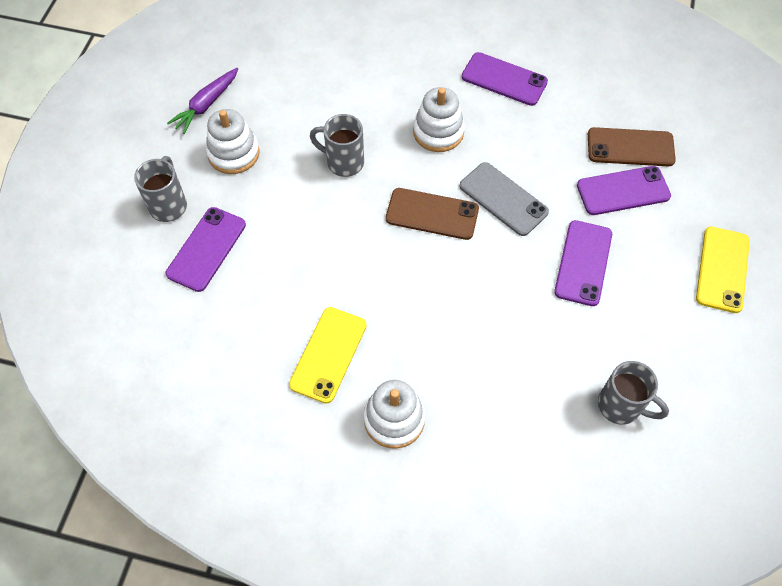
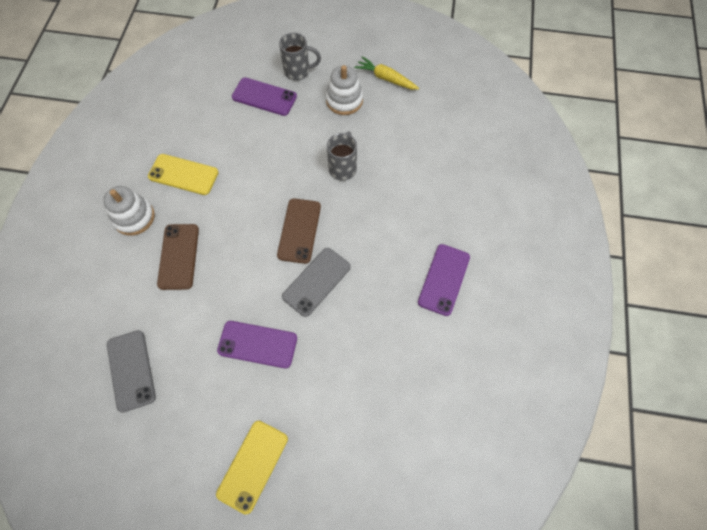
camera: 85 degrees right, 5 degrees up
purple carrot [167,68,238,134] -> yellow carrot [354,56,419,90]
white stacking toy [413,87,465,152] -> none
purple phone [577,166,671,215] -> none
brown phone [588,127,676,167] -> brown phone moved to [157,224,199,290]
grey mug [598,361,669,425] -> grey phone [107,330,156,413]
yellow phone [696,226,750,313] -> yellow phone turned 75 degrees counterclockwise [216,421,288,515]

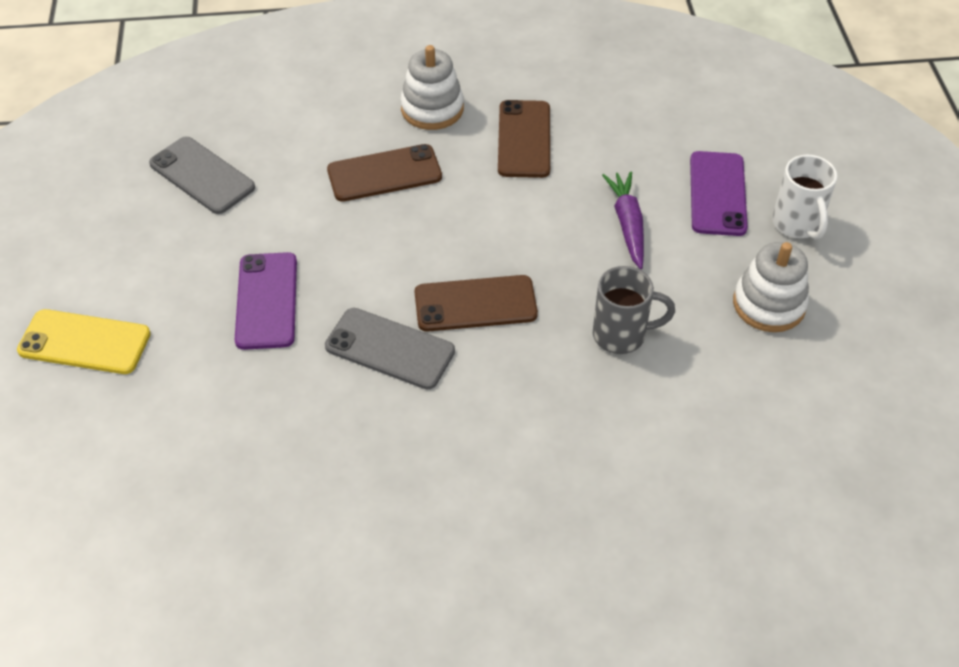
camera: 75 degrees right, 15 degrees down
grey phone [107,330,156,413] -> grey phone turned 75 degrees clockwise [149,136,255,214]
yellow phone [148,154,219,195] -> brown phone [498,100,550,178]
grey mug [279,33,321,81] -> white mug [772,155,838,240]
yellow carrot [354,56,419,90] -> none
purple phone [418,244,470,316] -> none
none -> purple carrot [602,171,644,269]

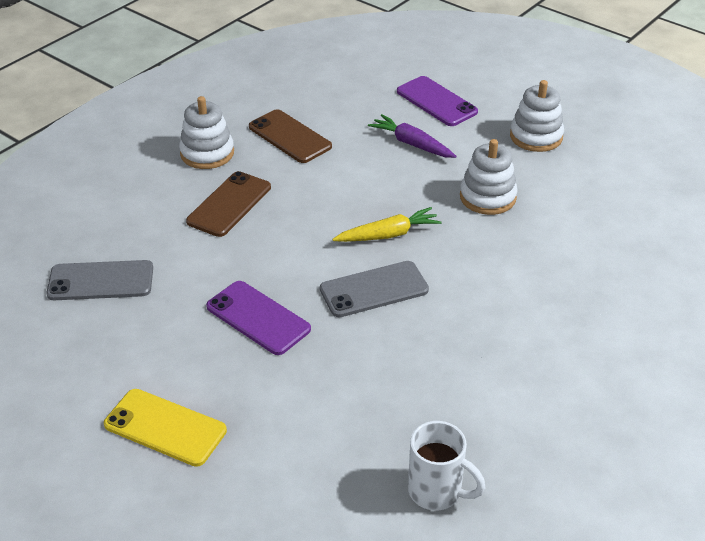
camera: 45 degrees left, 10 degrees down
yellow phone [17,309,151,374] -> yellow phone turned 60 degrees clockwise [104,389,227,467]
brown phone [415,275,538,332] -> yellow carrot [332,207,442,242]
grey mug [593,266,675,354] -> white stacking toy [460,139,518,215]
white mug [772,155,838,240] -> white mug moved to [408,421,485,511]

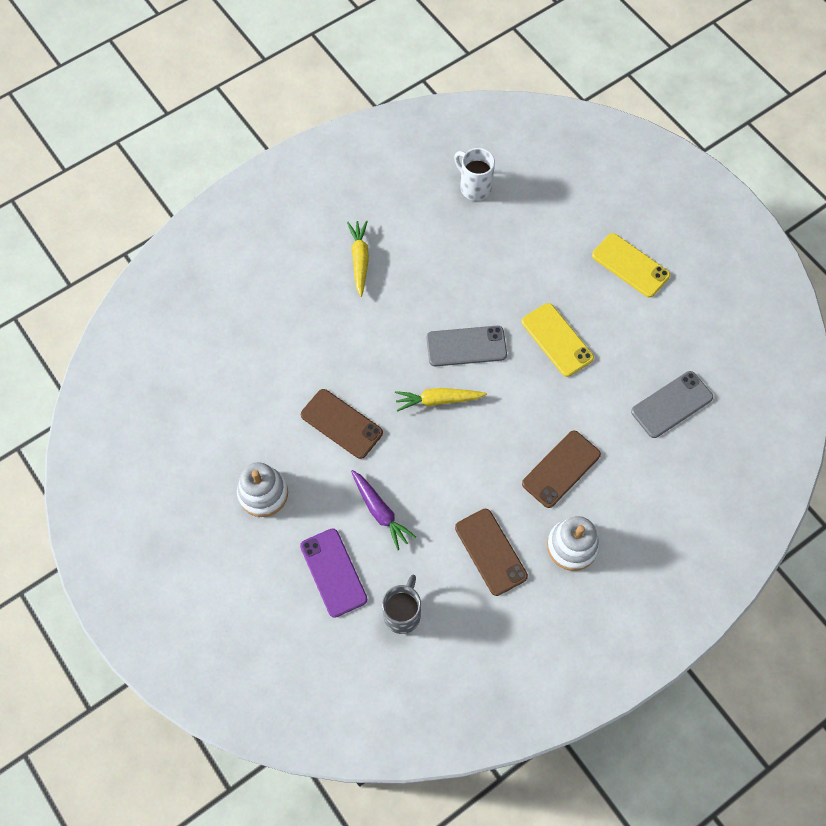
camera: 165 degrees left, 25 degrees up
grey phone [46,260,153,300] -> grey phone turned 45 degrees counterclockwise [631,371,713,438]
purple phone [206,281,311,355] -> yellow phone [522,303,594,377]
white stacking toy [460,139,518,215] -> brown phone [301,389,383,459]
none -> yellow carrot [347,220,369,297]
none -> grey mug [382,575,421,634]

